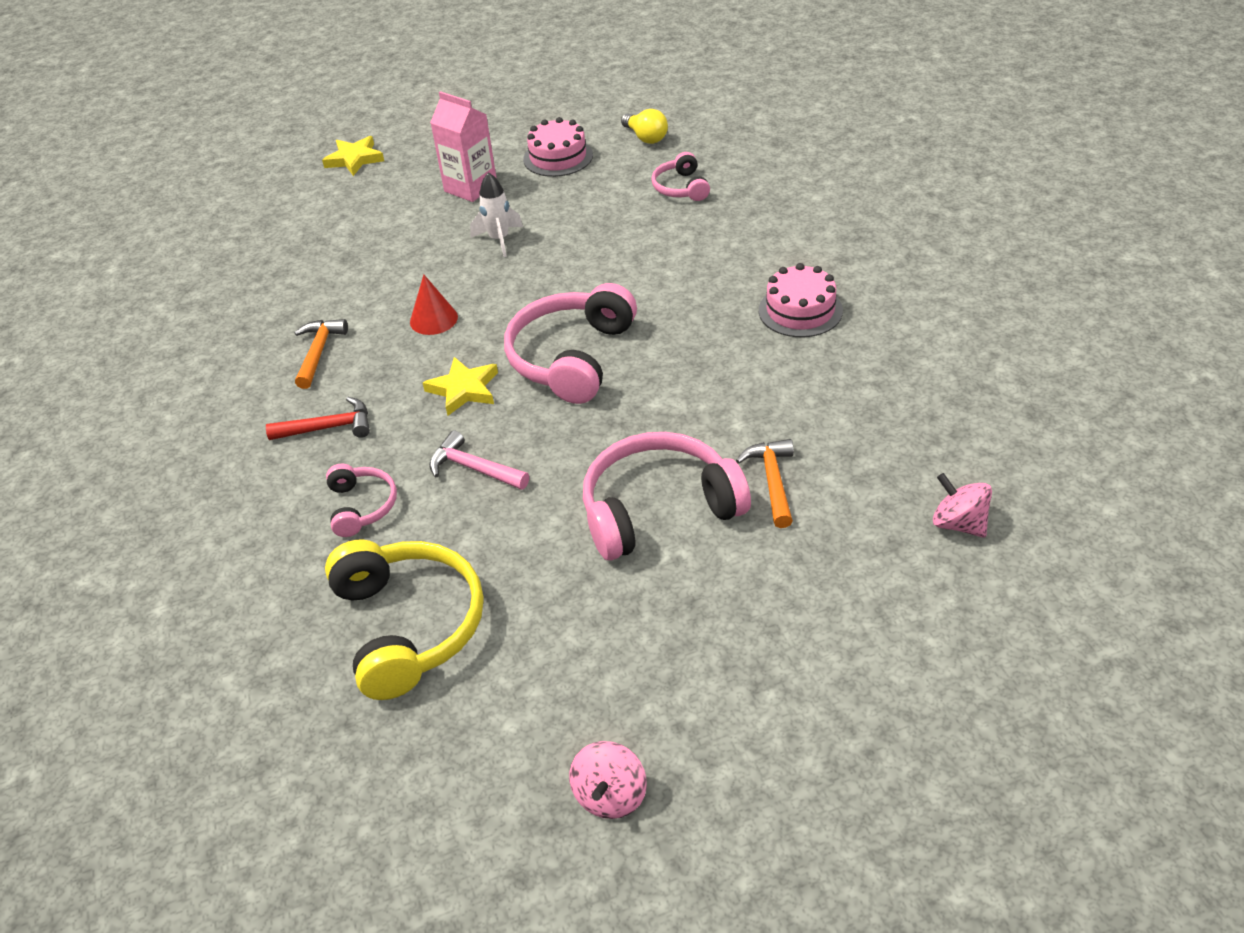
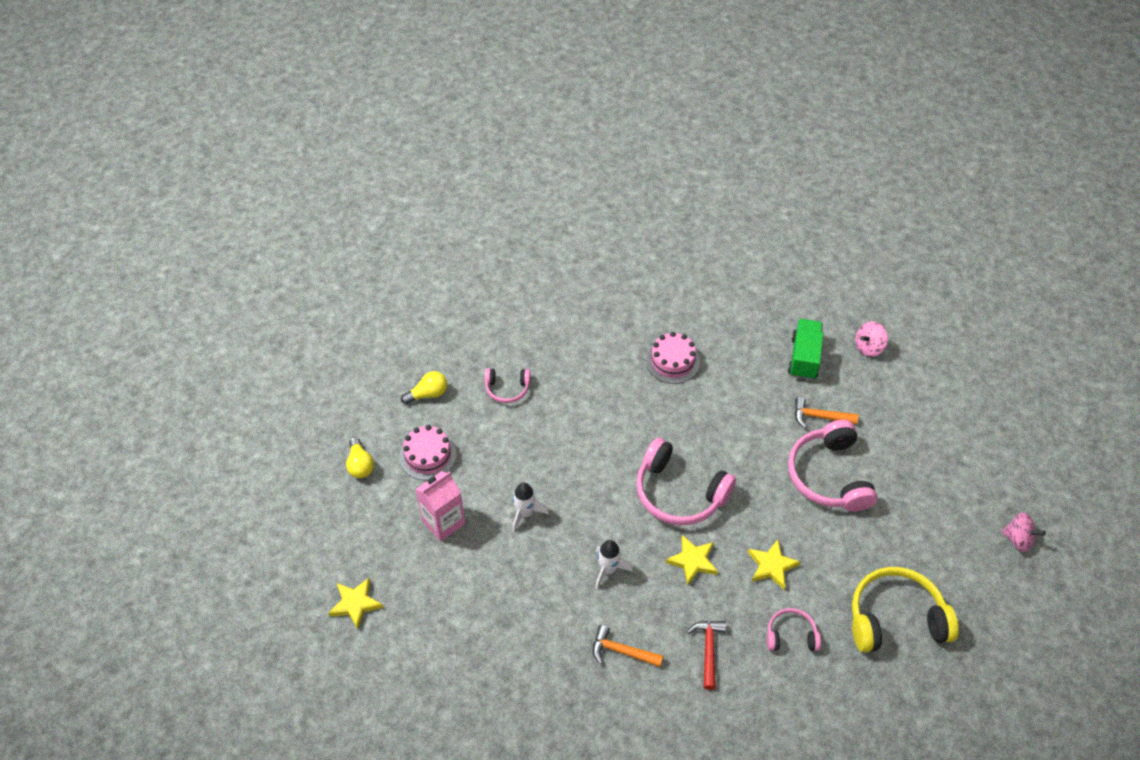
camera: 80 degrees left, 10 degrees up
red cone [410,275,458,335] -> white rocket [595,540,633,589]
pink hammer [429,430,529,490] -> yellow star [748,539,800,589]
none -> yellow light bulb [346,437,374,478]
none -> green truck [788,319,823,380]

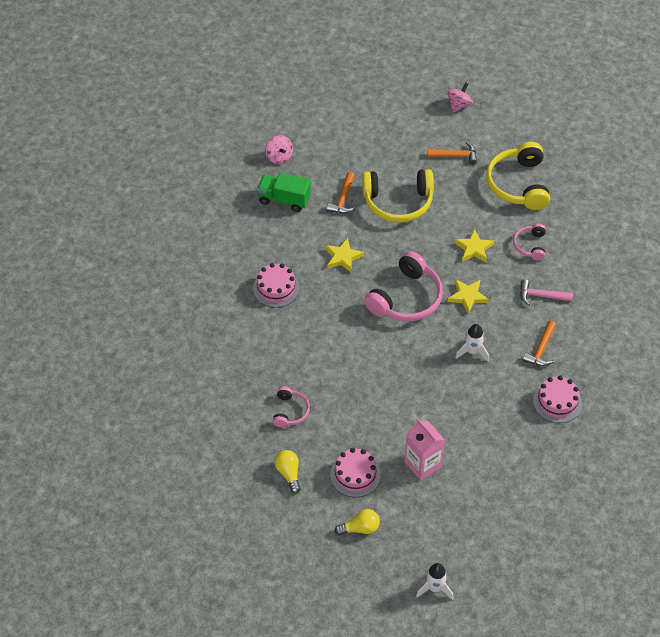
camera: 85 degrees left, 0 degrees up
yellow star [328,578,383,629] -> yellow star moved to [325,238,364,273]
white rocket [512,483,549,532] -> white rocket moved to [416,563,454,600]
red hammer [687,621,726,690] -> pink hammer [520,279,573,306]
pink headphones [788,420,877,512] -> yellow headphones [362,169,434,223]
none -> orange hammer [427,141,477,165]
none -> pink cake [533,375,582,423]

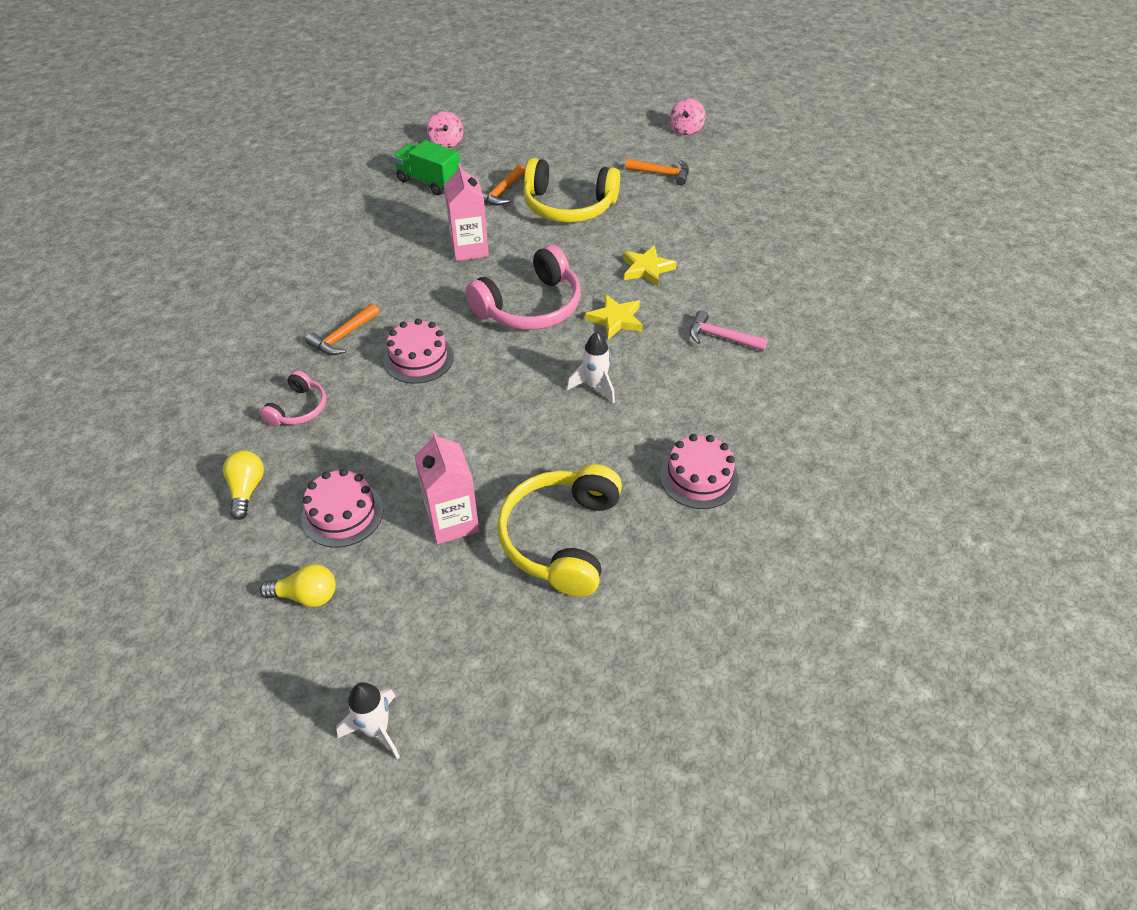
camera: 15 degrees right, 5 degrees down
pink cake [253,263,300,308] -> pink cake moved to [384,319,454,384]
yellow star [325,238,364,273] -> pink carton [444,163,489,261]
pink spinning top [447,83,473,112] -> pink spinning top turned 150 degrees clockwise [670,98,706,136]
yellow headphones [486,142,550,210] -> yellow headphones moved to [497,464,622,597]
pink headphones [513,224,546,261] -> none
orange hammer [523,321,556,366] -> orange hammer moved to [306,303,379,355]

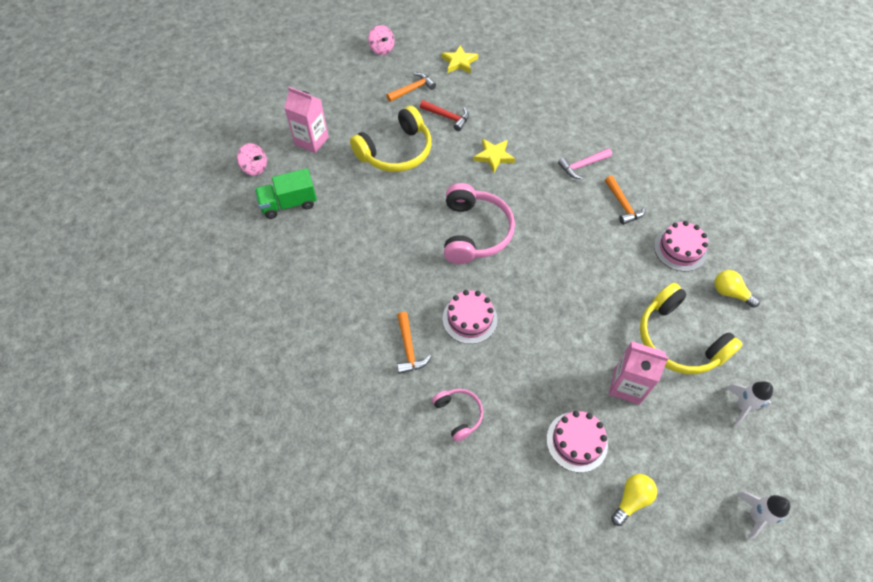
camera: 50 degrees left, 10 degrees up
yellow light bulb [223,451,264,520] -> yellow light bulb moved to [714,270,760,308]
pink carton [444,163,489,261] -> pink carton moved to [284,87,329,153]
orange hammer [482,165,525,206] -> orange hammer moved to [605,176,646,225]
white rocket [567,332,615,403] -> white rocket moved to [726,381,773,427]
yellow star [585,294,643,340] -> yellow star moved to [441,45,478,74]
none -> red hammer [420,100,469,131]

